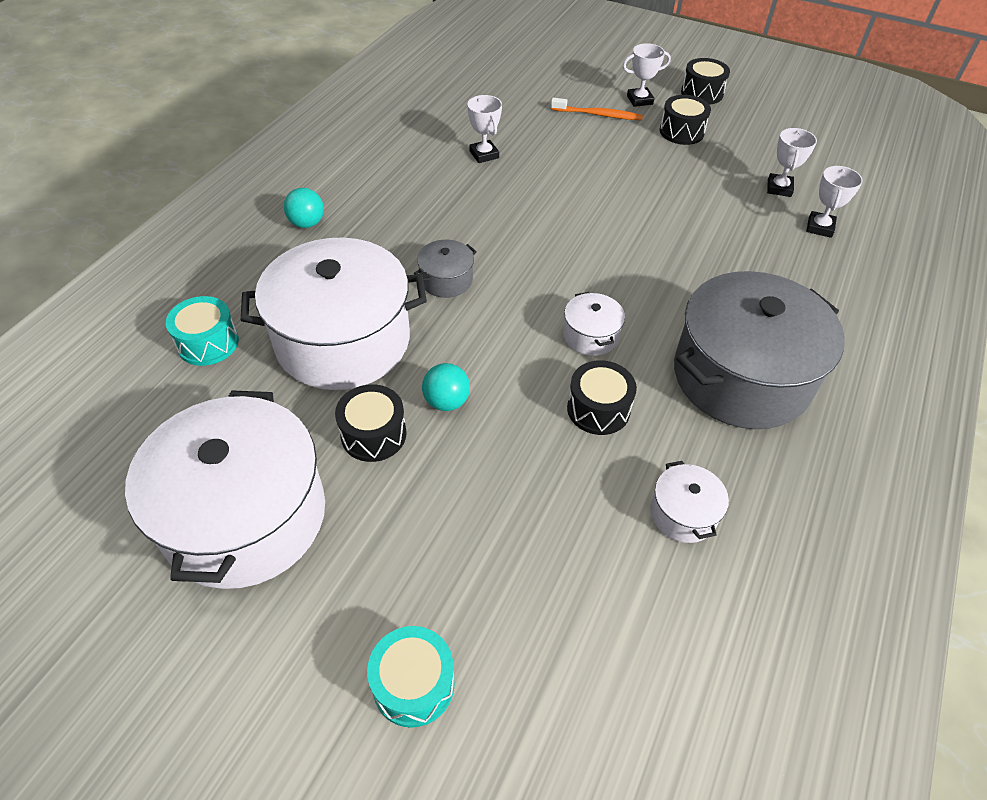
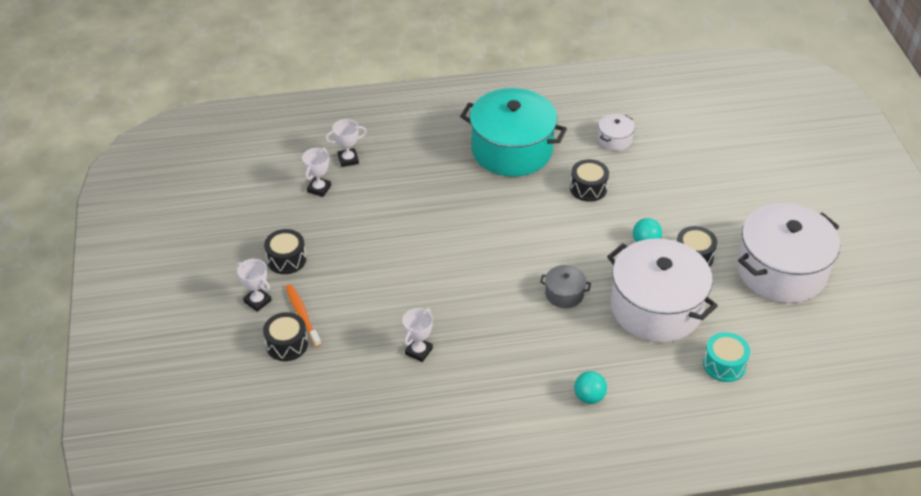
camera: 125 degrees left, 5 degrees down
turquoise drum [367,626,455,728] -> none
white pot [563,292,625,356] -> none
grey pot [674,271,845,429] -> turquoise pot [460,88,567,177]
black drum [681,58,730,105] -> black drum moved to [263,312,308,361]
white trophy [767,128,817,197] -> white trophy turned 45 degrees counterclockwise [302,148,331,197]

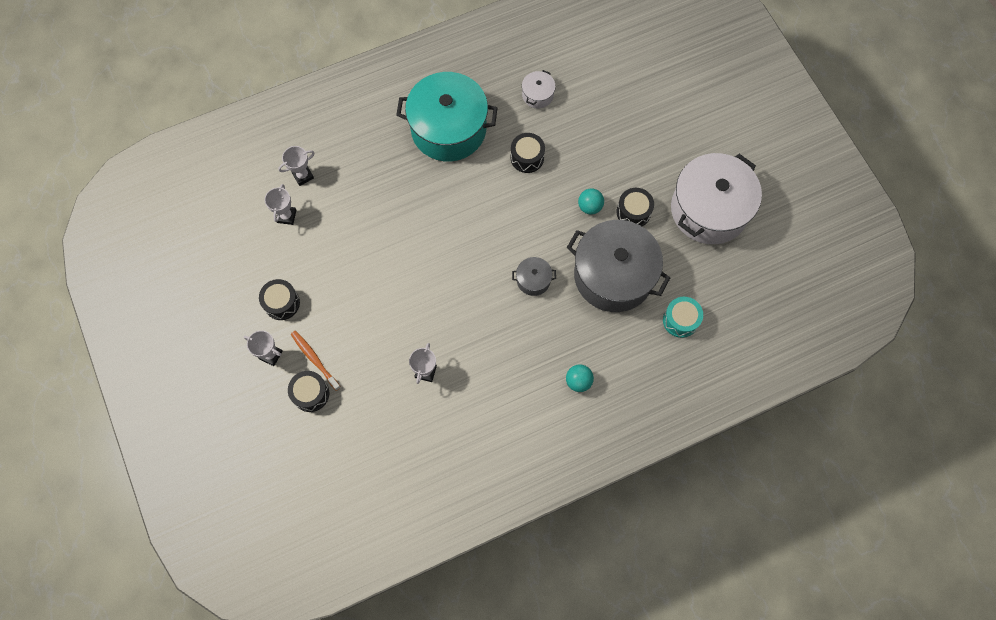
camera: 15 degrees left, 25 degrees up
white pot [607,238,718,342] -> grey pot [567,220,670,312]

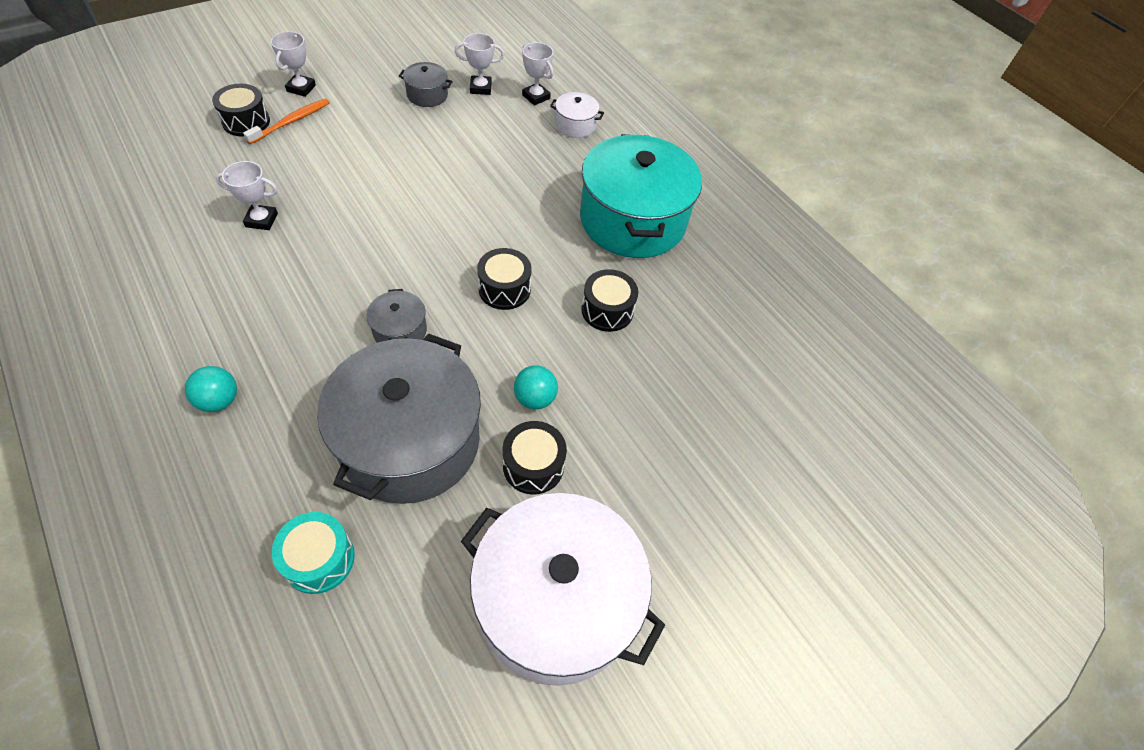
camera: 75 degrees right, 15 degrees down
black drum [259,279,300,320] -> black drum moved to [477,248,532,310]
white pot [522,70,556,109] -> white pot moved to [550,92,604,138]
none -> grey pot [399,62,453,107]

